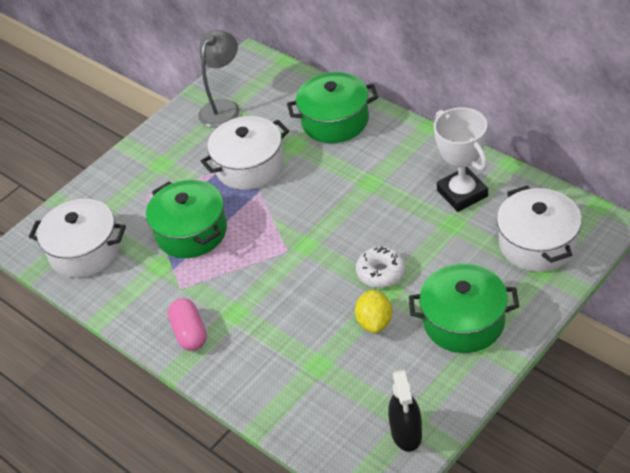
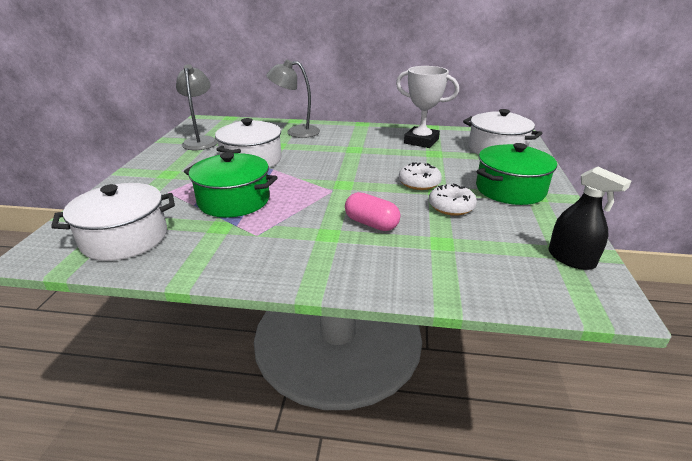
camera: 40 degrees left, 15 degrees down
pink capsule [168,299,207,351] -> pink capsule moved to [345,192,400,231]
green pot [287,72,378,143] -> grey lamp [266,60,320,138]
yellow lemon [355,289,392,333] -> white donut [429,184,477,216]

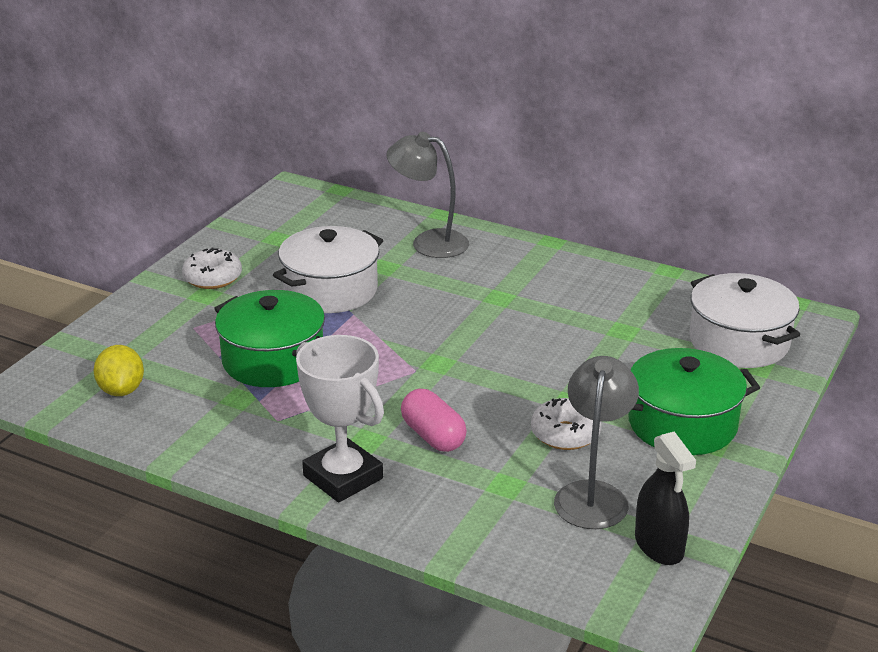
camera: 20 degrees right, 0 degrees up
white pot [51,183,175,261] -> yellow lemon [93,345,144,396]
grey lamp [176,64,218,150] -> grey lamp moved to [554,356,639,529]
white trophy [396,66,459,148] -> white trophy moved to [296,335,384,503]
white donut [399,162,442,190] -> white donut moved to [182,248,242,289]

